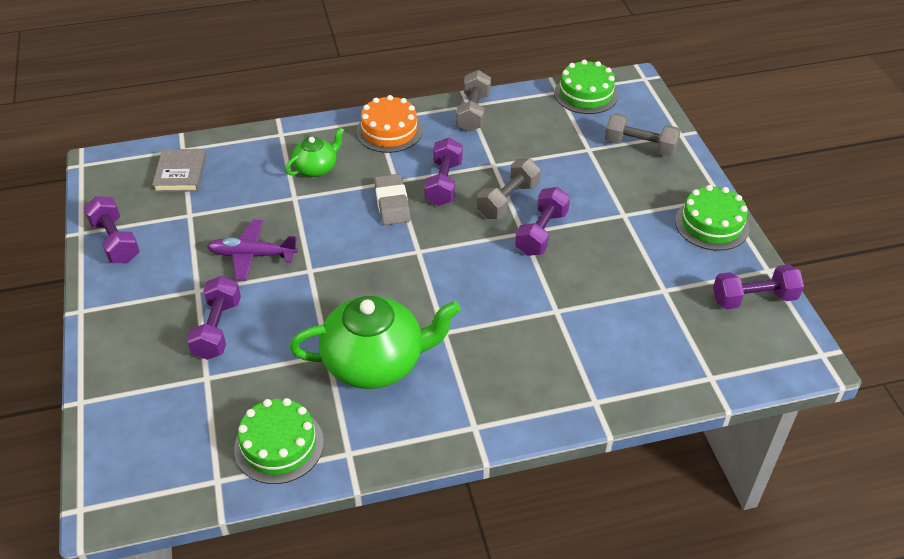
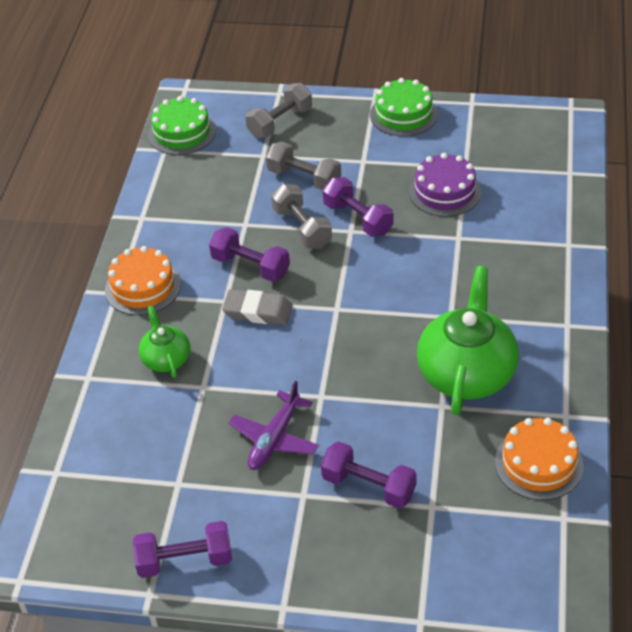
camera: 65 degrees left, 0 degrees up
grey book [152,149,207,192] -> none
green cake [234,398,324,484] -> orange cake [495,418,583,500]
grey dumbbell [456,70,491,132] -> grey dumbbell moved to [266,142,341,190]
purple dumbbell [713,264,804,309] -> none
none -> purple cake [409,153,481,217]

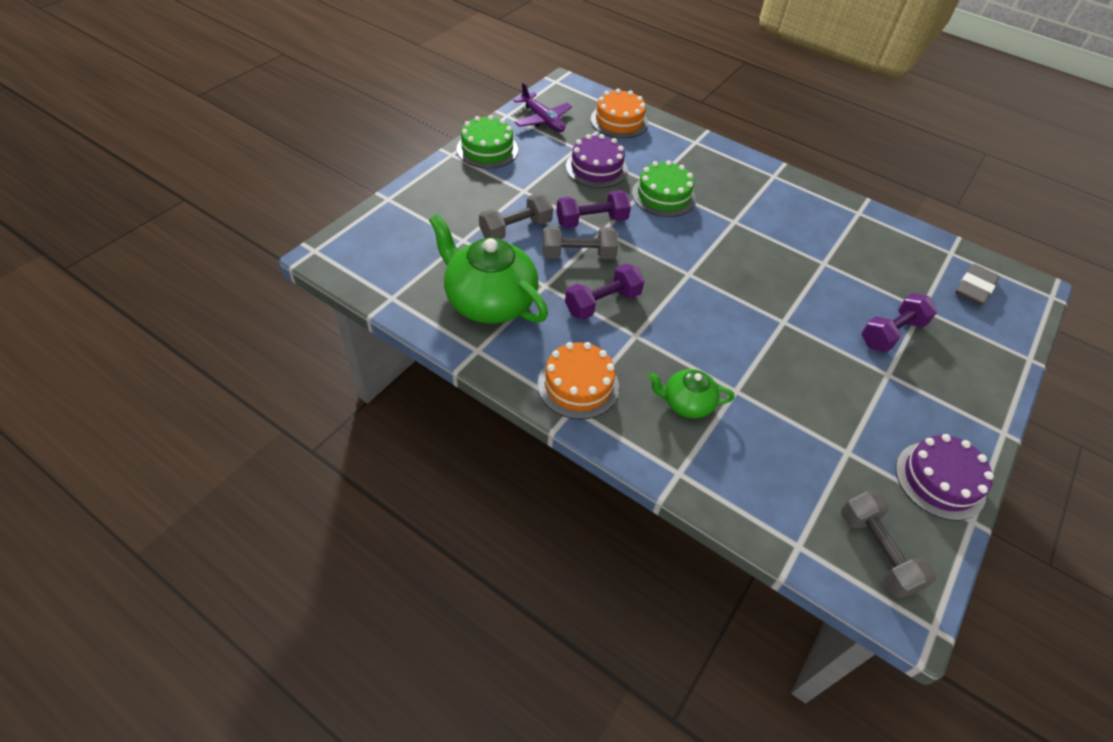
camera: 70 degrees left, 5 degrees up
purple dumbbell [133,521,232,578] -> purple cake [896,434,994,521]
green cake [148,96,216,155] -> green cake moved to [632,160,696,217]
grey eraser [222,289,293,325] -> grey eraser moved to [955,264,999,306]
purple plane [229,380,319,470] -> purple plane moved to [513,82,572,132]
grey dumbbell [246,83,312,138] -> grey dumbbell moved to [841,492,936,598]
green teapot [417,266,519,415] -> green teapot moved to [429,214,548,324]
orange cake [495,418,583,500] -> orange cake moved to [591,89,648,138]

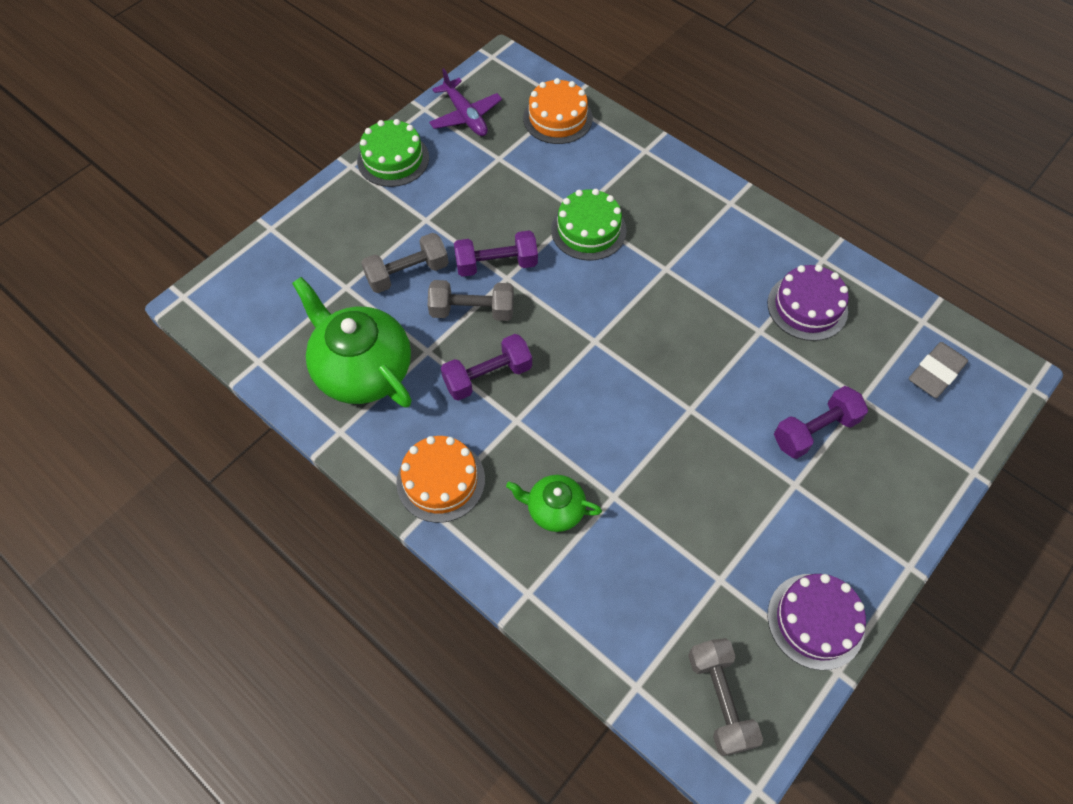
camera: 10 degrees right, 10 degrees up
purple cake [566,134,628,188] -> purple cake moved to [768,265,849,341]

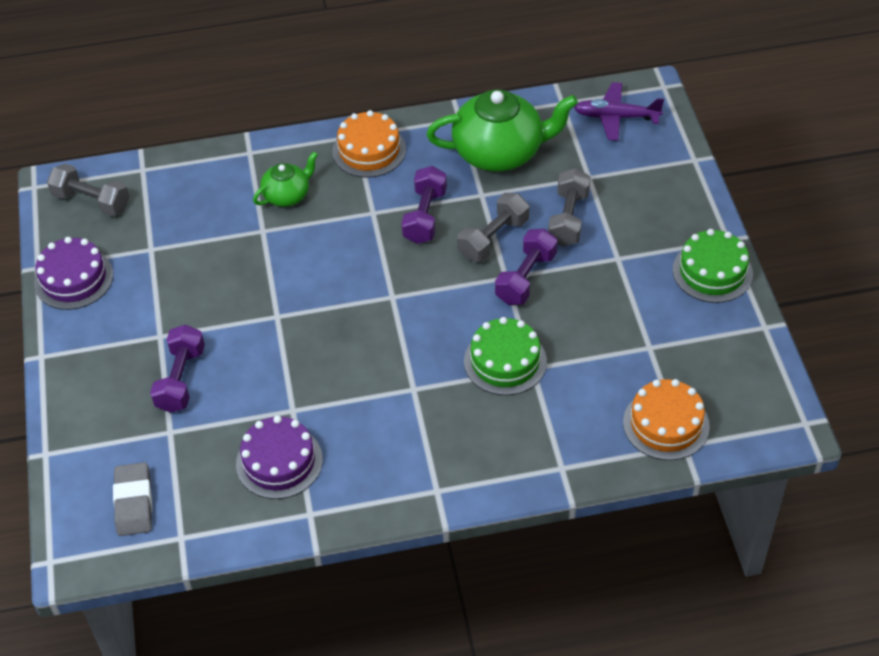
camera: 130 degrees right, 10 degrees down
purple plane [429,68,502,136] -> purple plane moved to [574,82,664,141]

